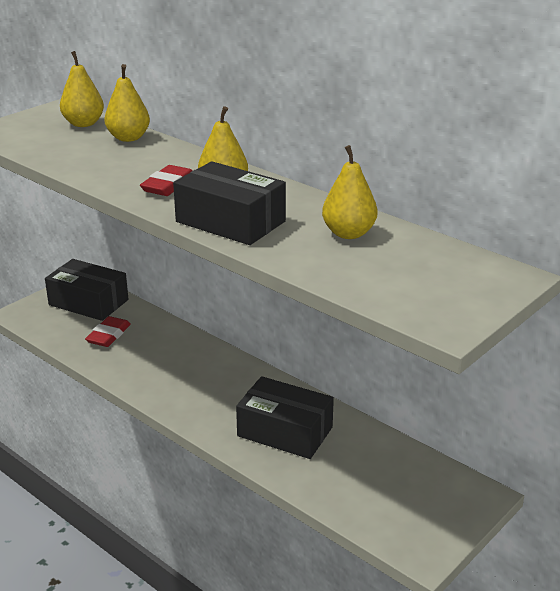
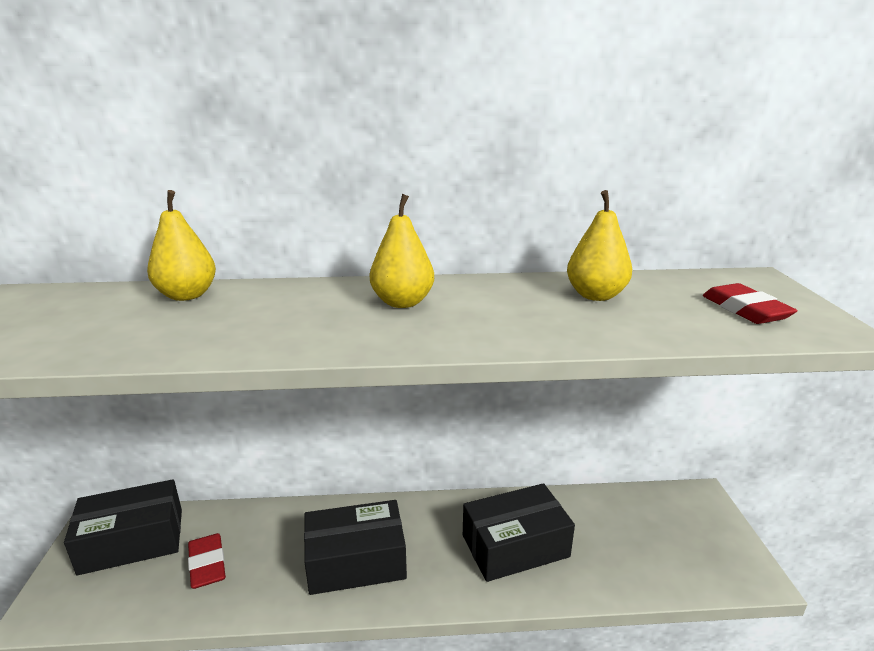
camera: 45 degrees left, 5 degrees down
yellow pear [60,51,104,127] -> none
red eraser [140,165,192,196] -> red eraser moved to [703,283,798,324]
black box [173,161,286,245] -> black box moved to [304,500,407,595]

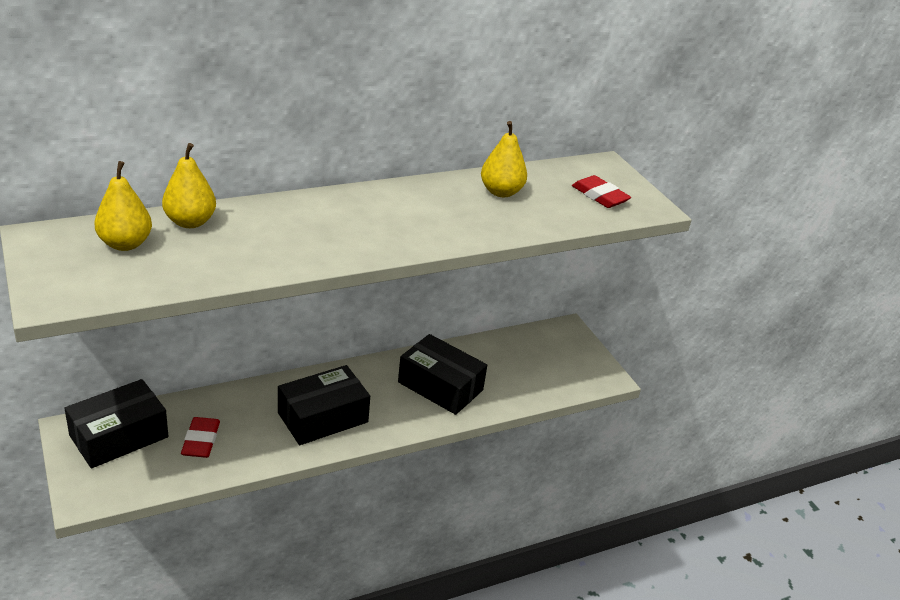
camera: 25 degrees left, 10 degrees up
red eraser [188,533,226,589] -> red eraser turned 45 degrees clockwise [181,417,220,458]
yellow pear [370,194,434,308] -> yellow pear moved to [94,161,152,251]
black box [463,483,575,582] -> black box turned 75 degrees clockwise [398,334,487,415]

